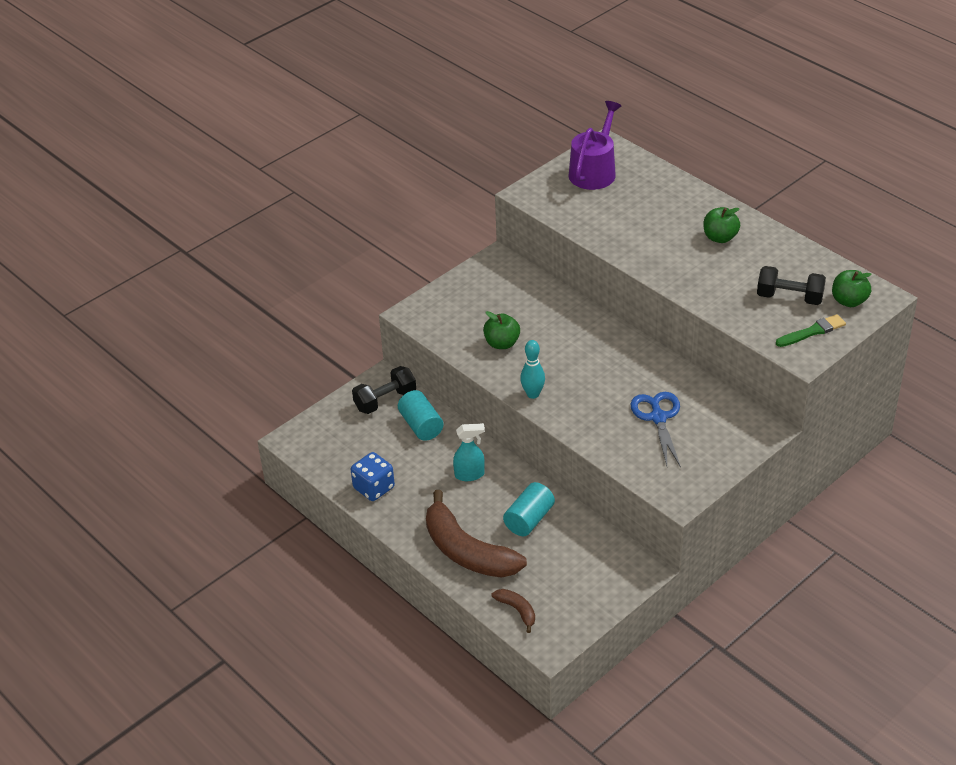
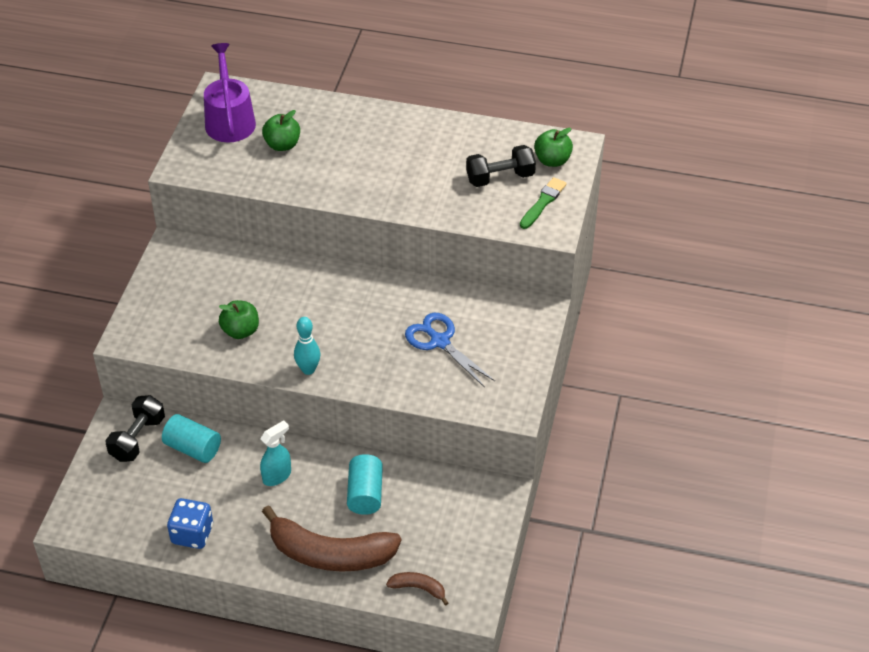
camera: 35 degrees left, 5 degrees up
green apple [704,207,740,243] -> green apple moved to [262,110,300,151]

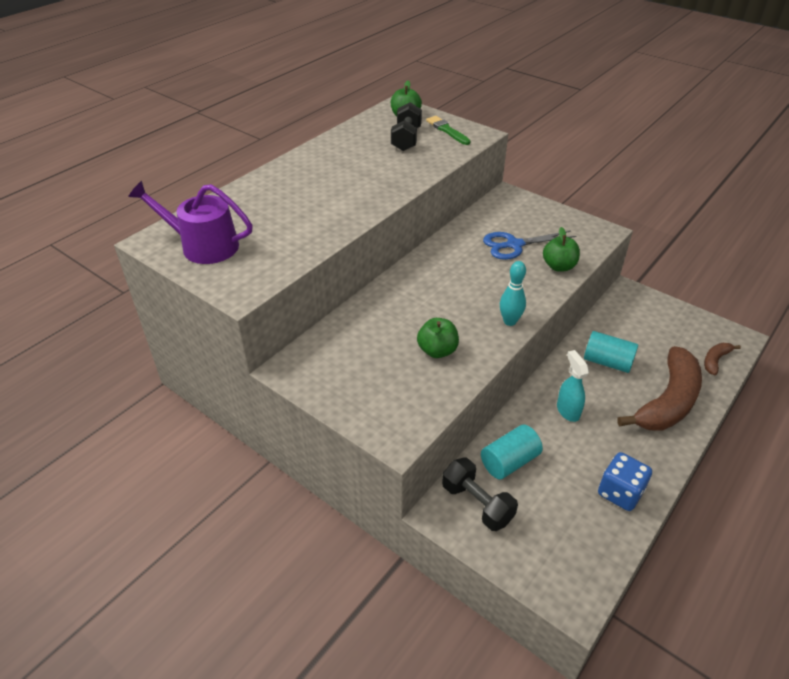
camera: 65 degrees left, 5 degrees down
green apple [262,110,300,151] -> green apple moved to [543,227,580,272]

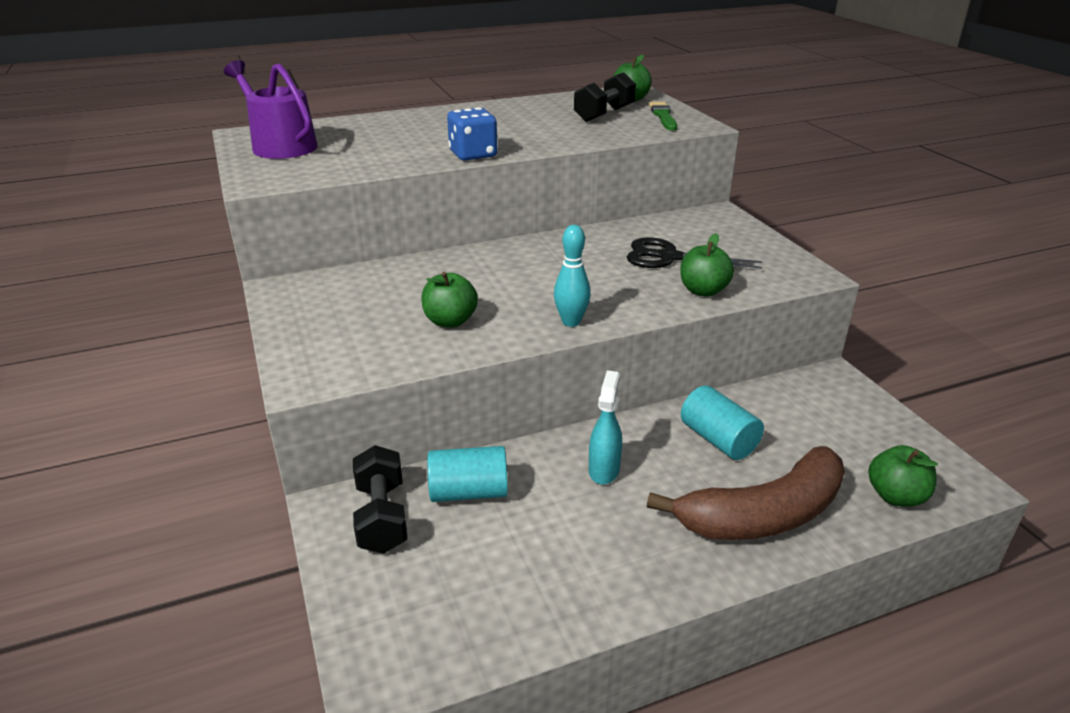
camera: 30 degrees right, 10 degrees down
blue scissors [483,231,576,260] -> black scissors [627,237,762,269]
blue dice [598,452,652,511] -> blue dice moved to [447,107,497,161]
brown banana [704,343,741,375] -> green apple [869,445,938,507]

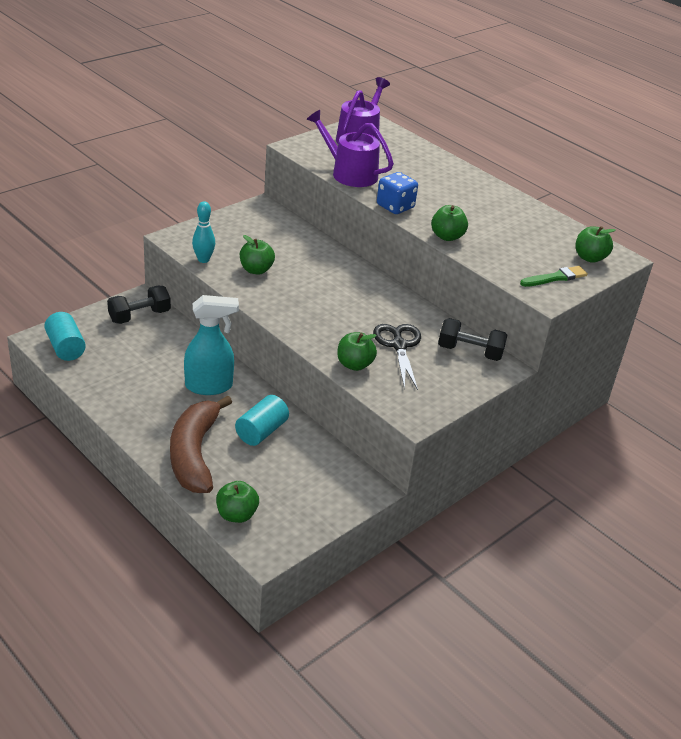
camera: 65 degrees right, 5 degrees up
turquoise cylinder [427,446,508,502] -> turquoise cylinder moved to [44,312,86,361]
turquoise bowling pin [554,225,591,327] -> turquoise bowling pin moved to [192,201,215,263]
black dumbbell [574,72,636,122] -> black dumbbell moved to [438,318,507,361]
turquoise spray bottle [589,370,622,485] -> turquoise spray bottle [184,295,239,395], size x1.59
brown banana [647,446,845,540] -> brown banana turned 45 degrees clockwise [170,396,232,493]
none -> purple watering can [306,110,394,187]
none -> green apple [431,205,468,241]

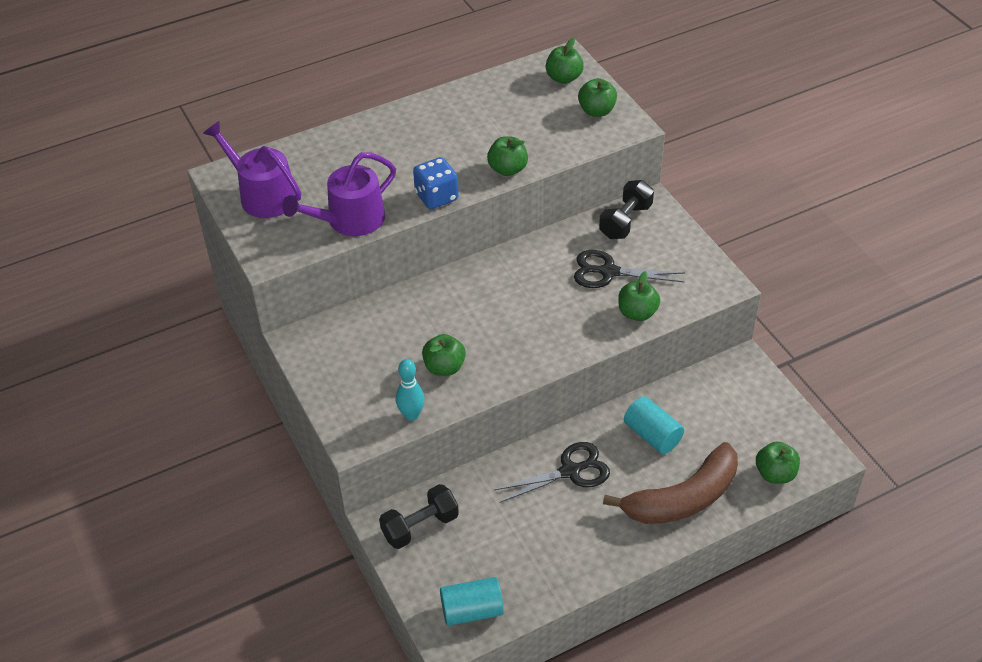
camera: 70 degrees left, 10 degrees up
black dumbbell [107,285,171,324] -> black dumbbell turned 75 degrees clockwise [379,484,459,549]
brown banana [170,396,232,493] -> brown banana turned 45 degrees counterclockwise [603,442,738,524]
turquoise spray bottle [184,295,239,395] -> black scissors [494,442,610,503]
green brush [520,266,588,287] -> green apple [578,78,617,117]

